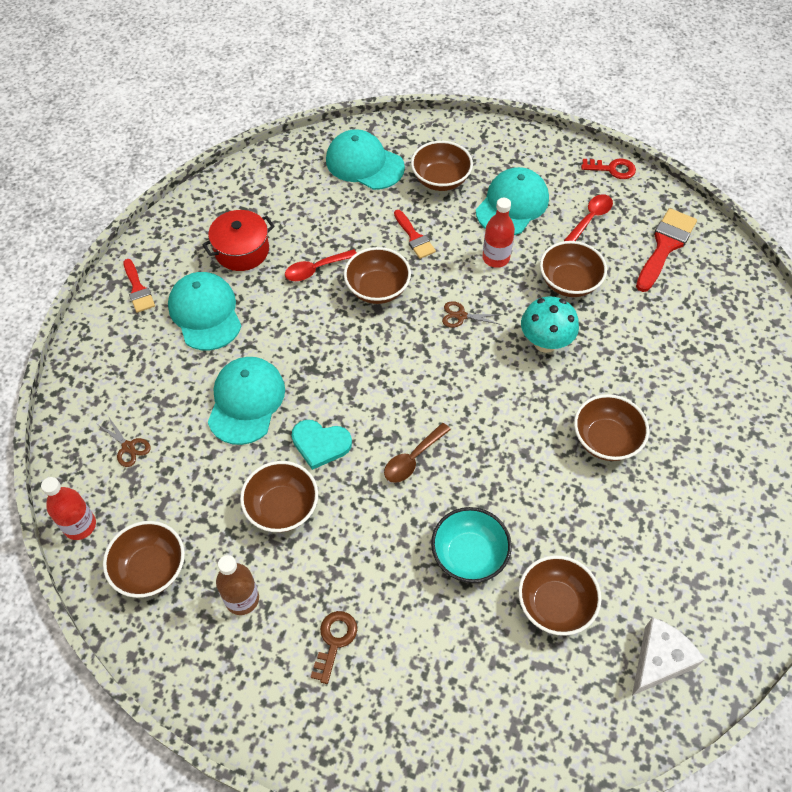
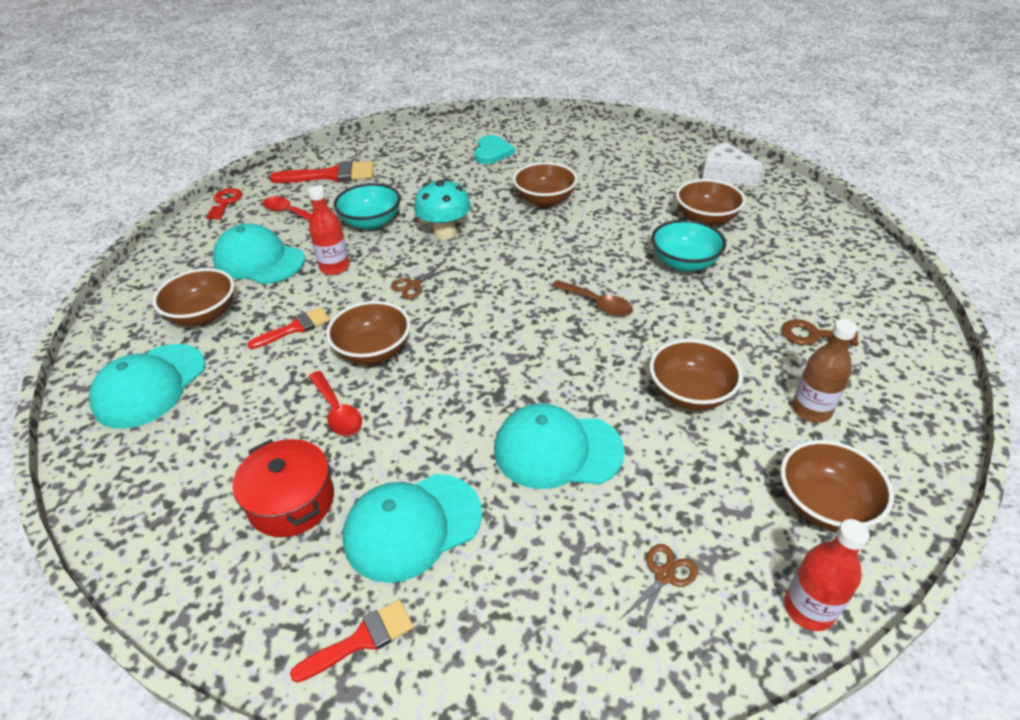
camera: 95 degrees left, 15 degrees down
turquoise heart [292,420,352,470] -> turquoise heart moved to [474,135,515,164]
brown scissors [442,301,502,328] -> brown scissors turned 45 degrees clockwise [391,263,452,299]
brown bowl [540,241,607,297] -> turquoise bowl [334,183,401,230]
red brush [636,208,697,292] -> red brush turned 150 degrees clockwise [269,161,374,183]

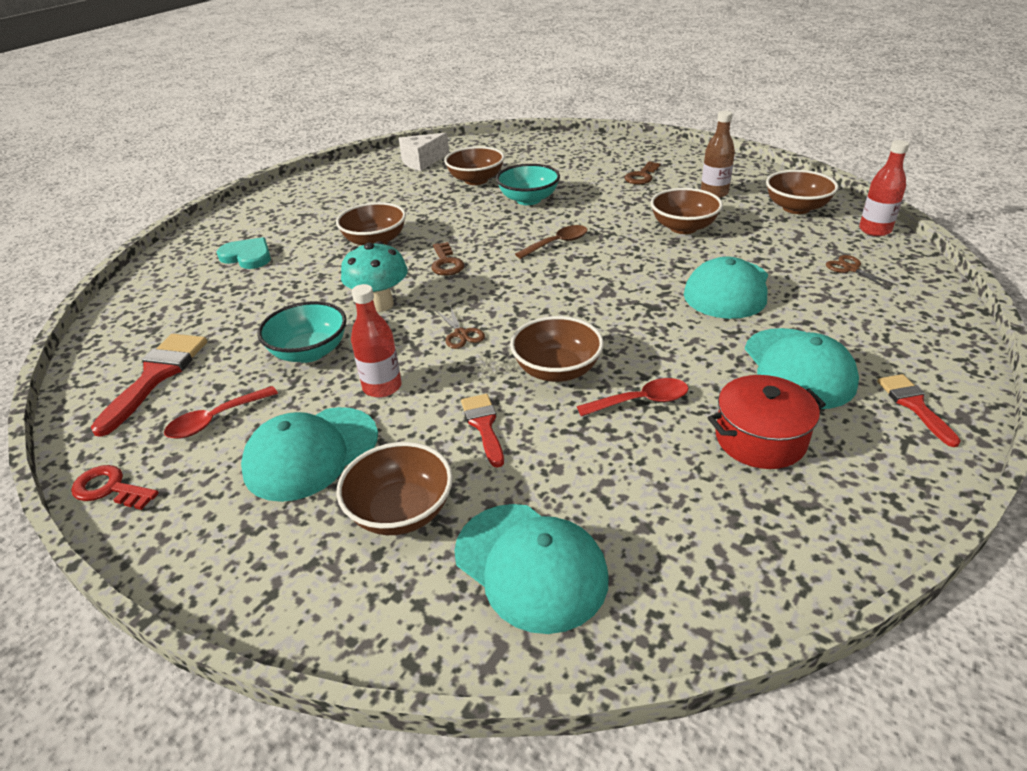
camera: 70 degrees left, 5 degrees down
none -> brown key [431,242,464,276]

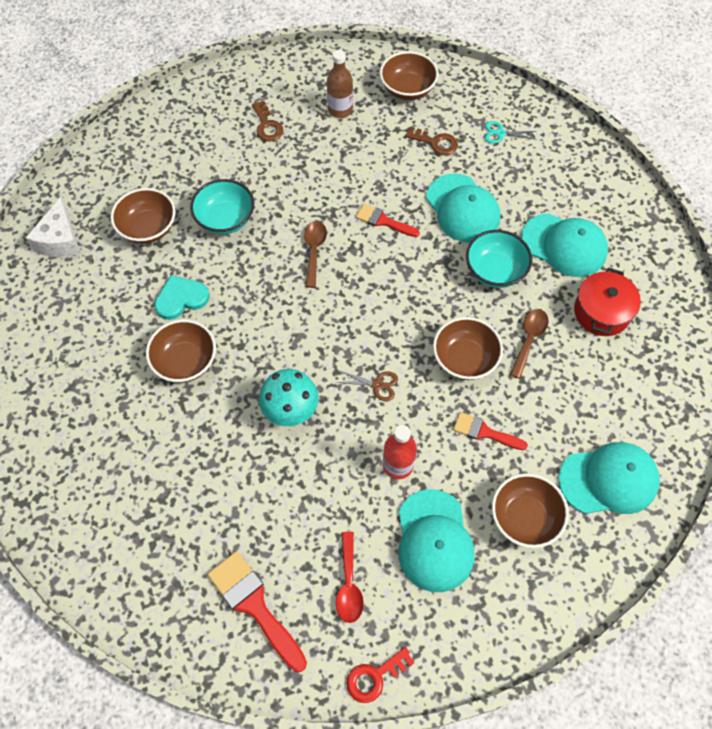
camera: 55 degrees left, 25 degrees up
turquoise heart [217,237,271,269] -> turquoise heart moved to [154,275,210,320]
turquoise bowl [257,301,347,363] -> turquoise bowl moved to [466,230,532,288]
brown key [431,242,464,276] -> brown key moved to [406,127,458,155]
red spoon [577,378,689,416] -> brown spoon [510,309,549,379]
brown bowl [651,188,723,234] -> none
brown scissors [826,255,898,289] -> turquoise scissors [485,121,537,144]
red bottle [859,140,909,236] -> none
red brush [877,374,961,447] -> red brush moved to [356,204,420,237]

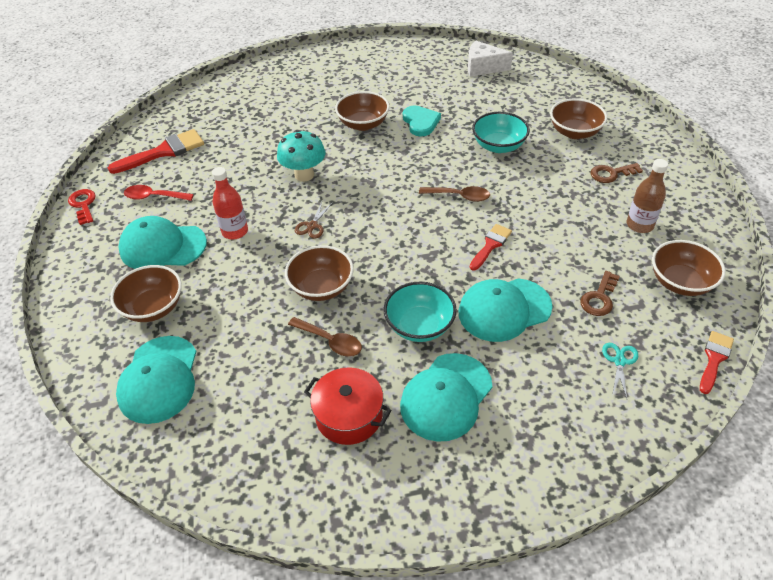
camera: 100 degrees right, 15 degrees down
brown bowl [110,188,175,244] -> brown bowl moved to [550,98,607,139]
red brush [453,412,528,450] -> red brush moved to [700,331,734,394]

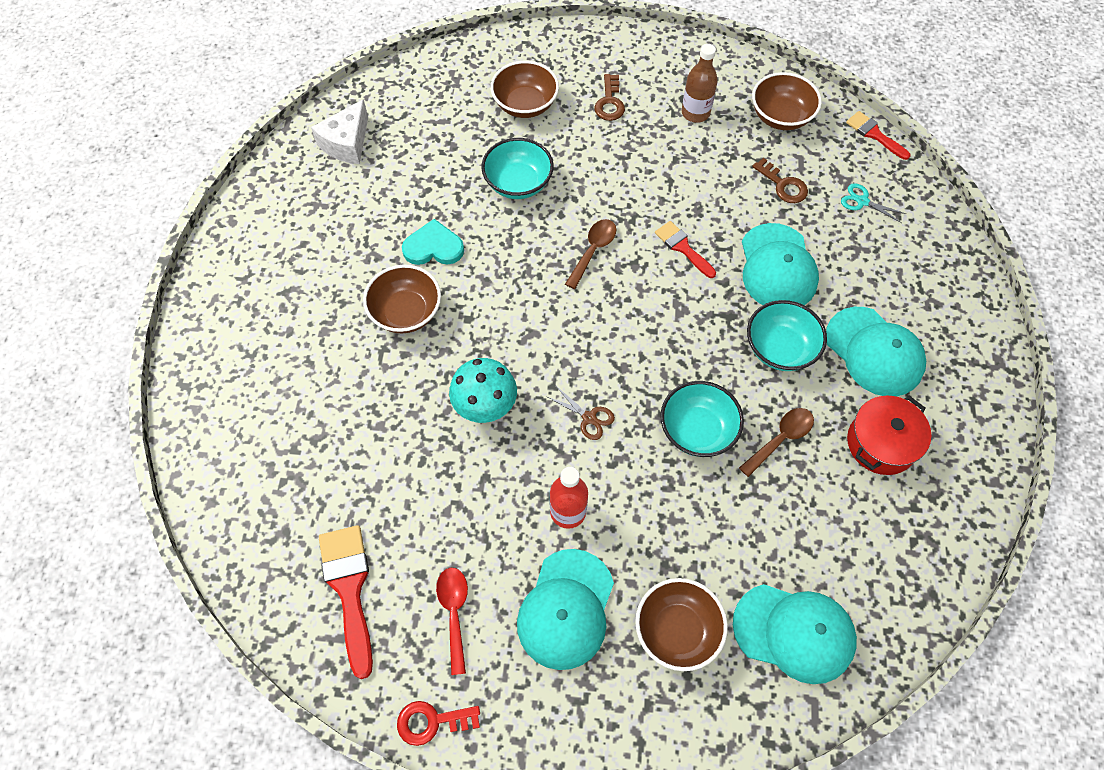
camera: 75 degrees left, 15 degrees up
red spoon [124,185,194,201] -> red spoon turned 150 degrees clockwise [436,568,468,675]
brown bowl [285,245,354,301] -> turquoise bowl [660,381,744,457]

